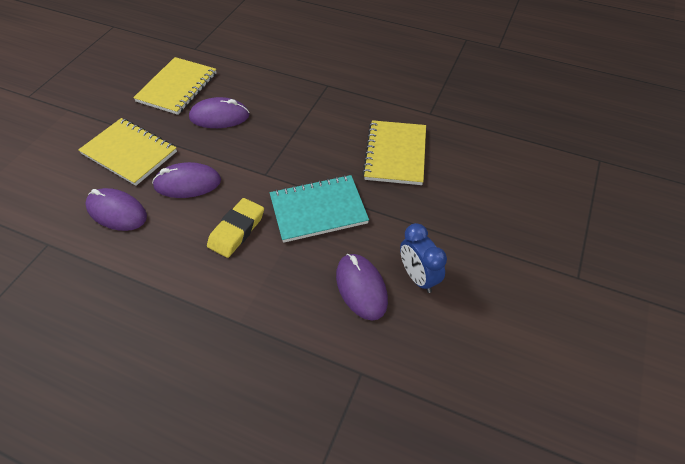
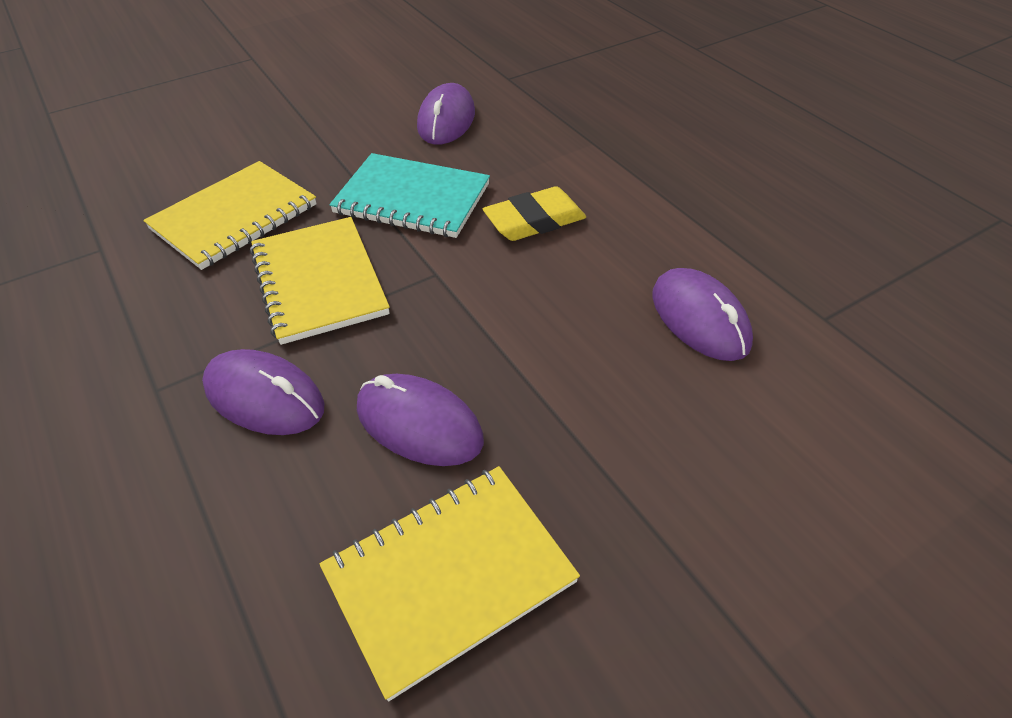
camera: 145 degrees left, 5 degrees down
yellow notebook [78,118,177,186] -> yellow notebook moved to [250,217,390,345]
purple mouse [152,162,221,198] -> purple mouse moved to [202,349,325,435]
blue clock [400,223,447,293] -> none

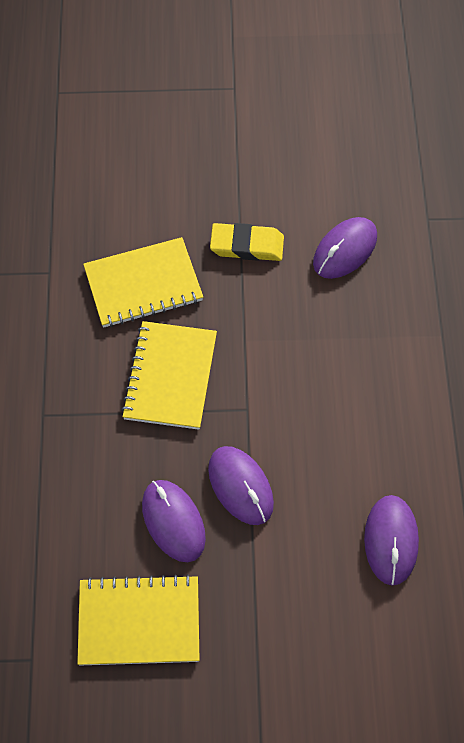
camera: 30 degrees right, 15 degrees up
purple mouse [202,349,325,435] -> purple mouse moved to [208,446,274,525]
turquoise notebook [329,153,490,238] -> none
yellow eraser [483,186,586,241] -> yellow eraser moved to [210,223,284,261]

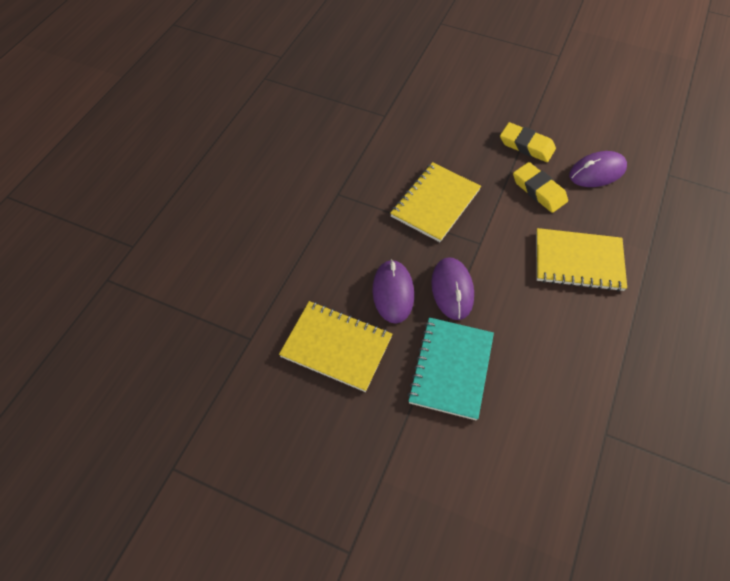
camera: 25 degrees right, 5 degrees down
yellow notebook [83,237,203,328] -> yellow notebook moved to [536,228,627,292]
purple mouse [364,495,419,585] -> none
none -> turquoise notebook [407,317,494,421]
none -> yellow eraser [513,162,568,213]

